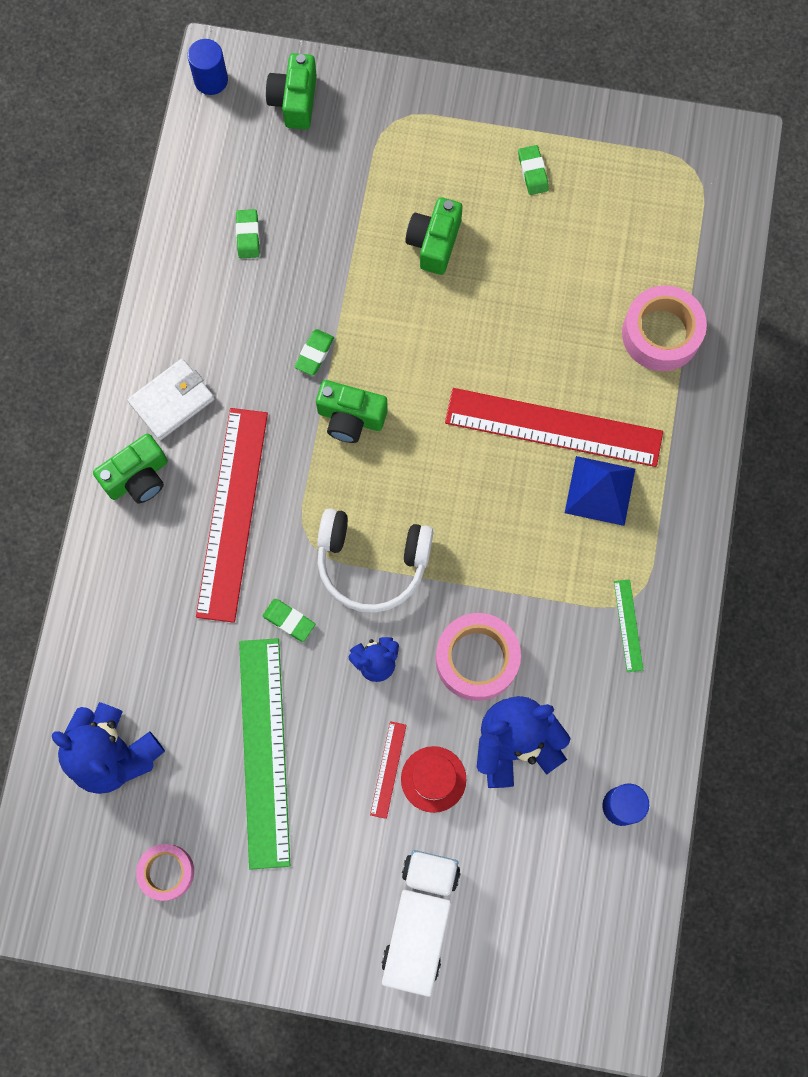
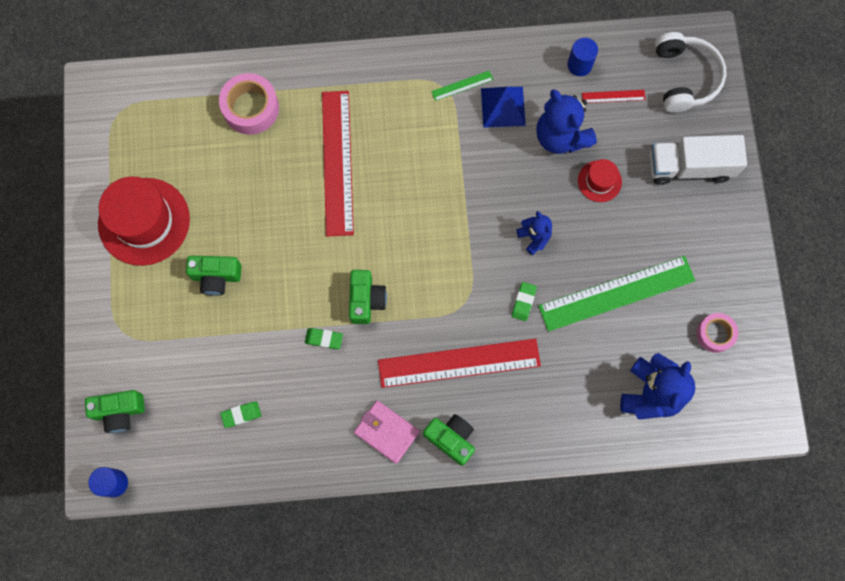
camera: 105 degrees left, 0 degrees up
white wallet [127,359,214,440] -> pink wallet [354,400,420,464]
white headphones [318,508,433,613] -> white headphones moved to [655,32,726,113]
red ruler [370,721,406,819] -> red ruler moved to [582,90,646,103]
pink tape [435,613,521,701] -> none
green eraser [518,145,549,195] -> red hat [98,176,190,266]
blue pyramid [565,456,635,526] -> blue pyramid moved to [481,87,526,128]

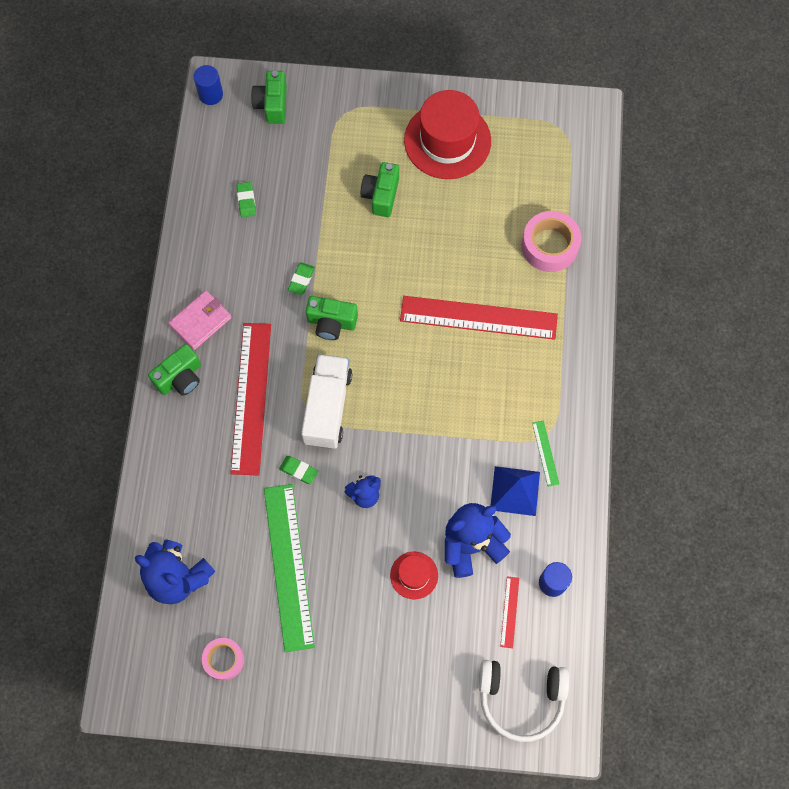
camera: 100 degrees right, 5 degrees down
white truck [650,135,747,185] -> white truck moved to [301,354,353,449]

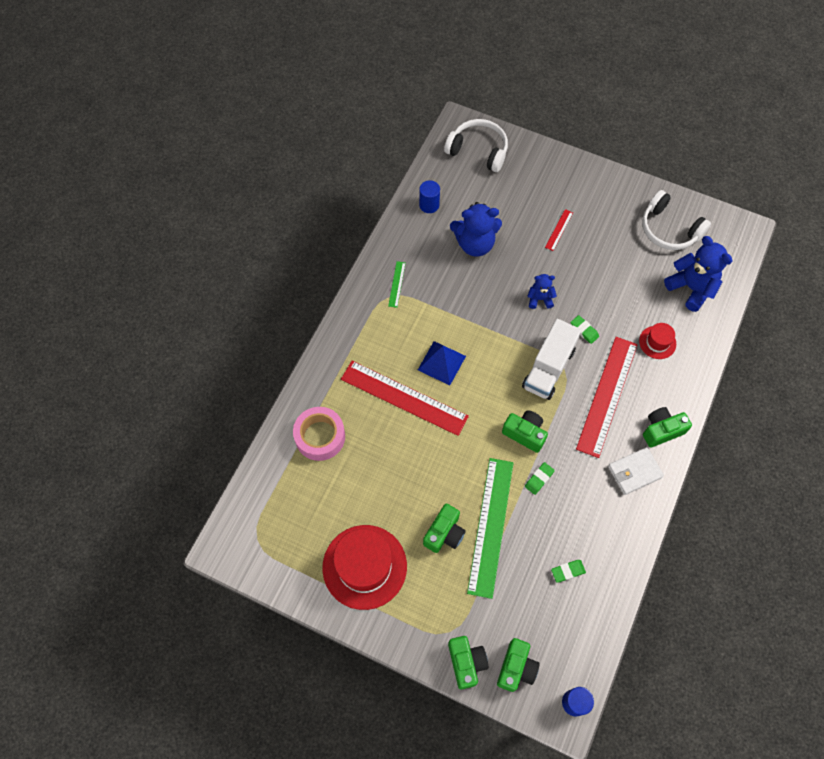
camera: 160 degrees left, 5 degrees down
pink wallet [168,291,232,350] -> white wallet [608,447,664,495]
pink tape [202,638,244,681] -> white headphones [642,190,711,250]
green eraser [237,182,256,217] -> green eraser turned 60 degrees clockwise [551,560,586,583]
green ruler [264,484,315,652] -> green ruler moved to [467,458,514,599]
red hat [390,552,438,599] -> red hat moved to [639,323,676,359]
blue pyramid [491,466,540,516] -> blue pyramid moved to [418,341,466,385]
red ruler [500,576,519,648] -> red ruler moved to [545,209,573,251]
none -> green camera [448,636,488,689]

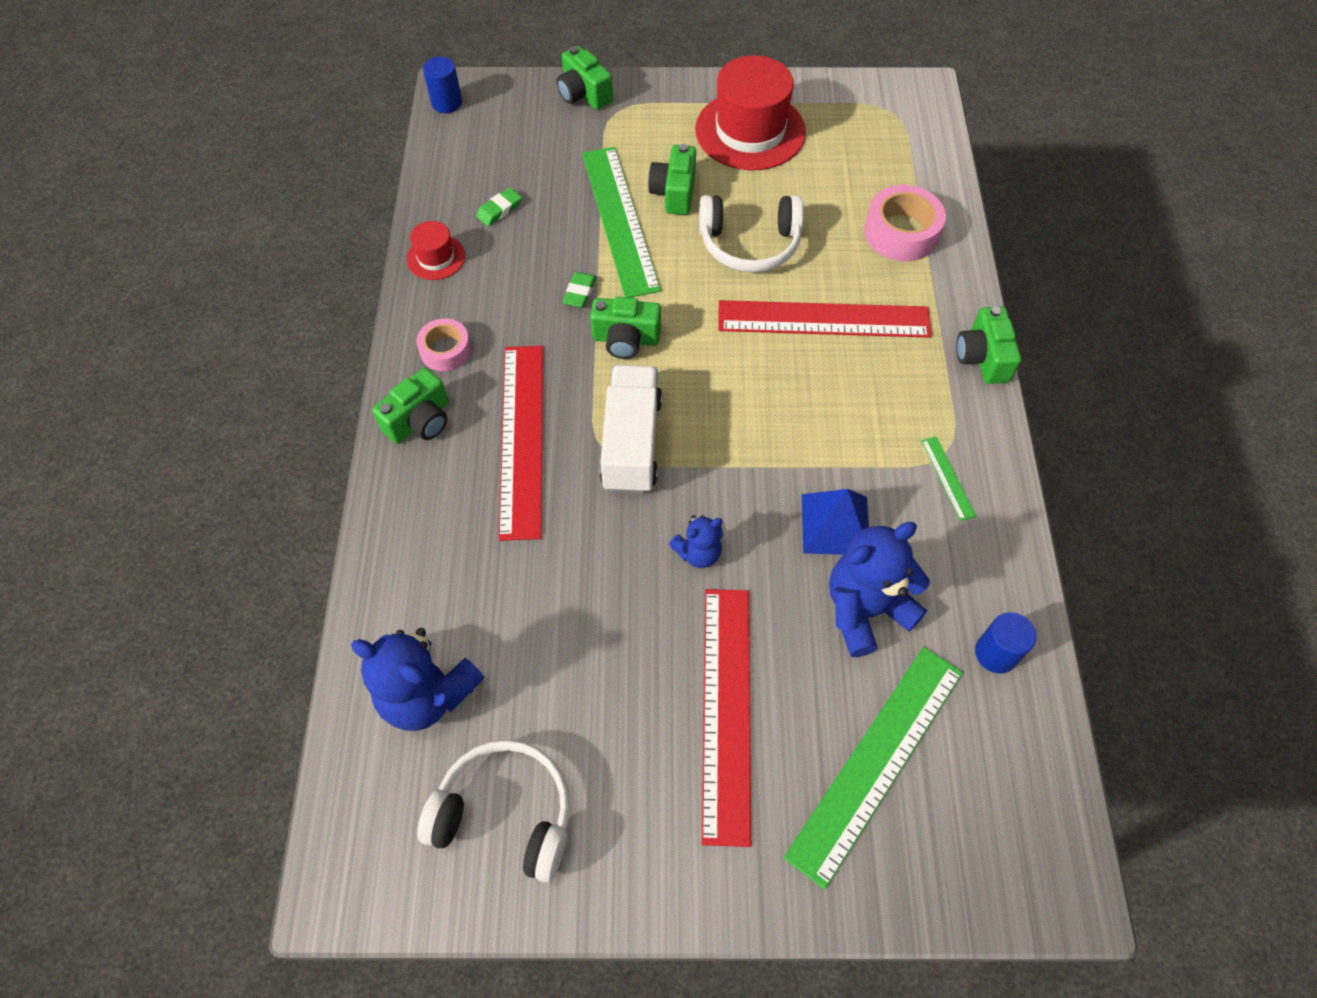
camera: 155 degrees right, 5 degrees down
blue pyramid [418,341,466,385] -> blue pyramid moved to [802,489,869,555]
white headphones [444,119,508,172] -> white headphones moved to [699,195,804,273]
green camera [497,638,539,692] -> green camera moved to [956,306,1021,384]
red ruler [545,209,573,251] -> red ruler [702,589,751,847], size x2.39
green eraser [571,315,599,344] -> none
white wallet [608,447,664,495] -> pink tape [416,318,471,371]
red hat [639,323,676,359] -> red hat moved to [407,221,465,280]
none -> green ruler [784,647,963,889]

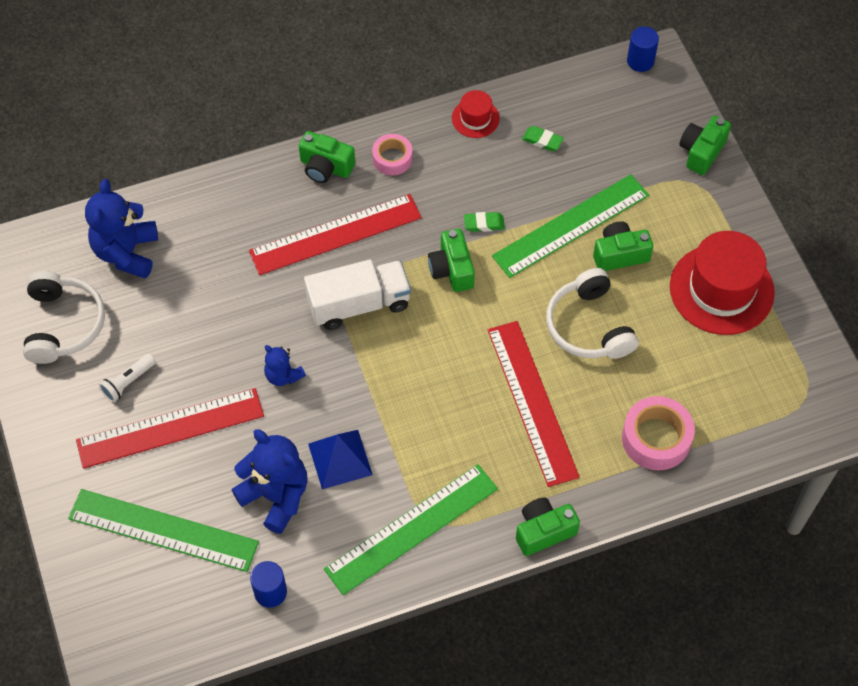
camera: 70 degrees right, 0 degrees up
green ruler [921,436,977,521] -> green ruler [324,464,498,595], size x2.39
none -> white flashlight [99,354,156,402]

